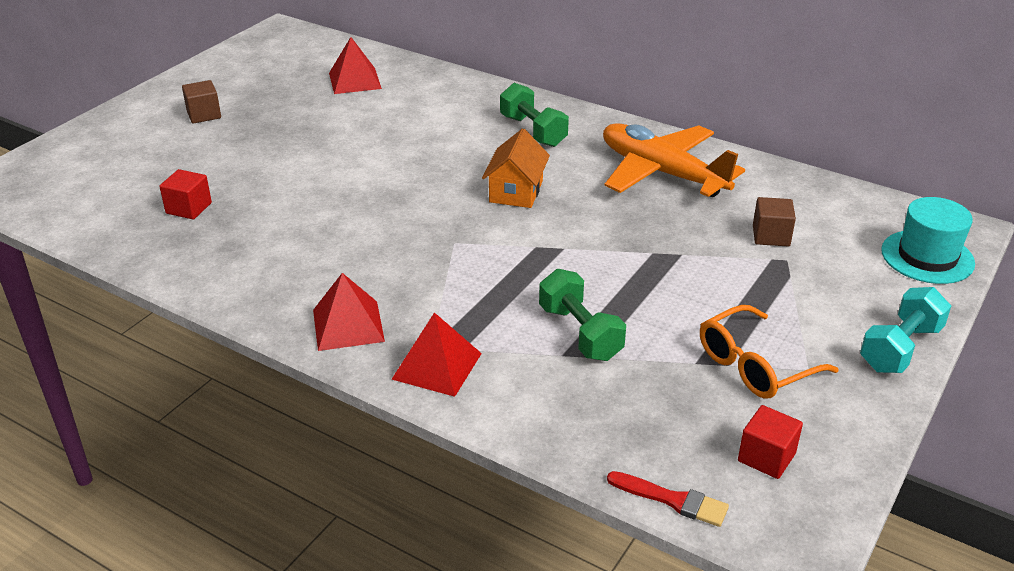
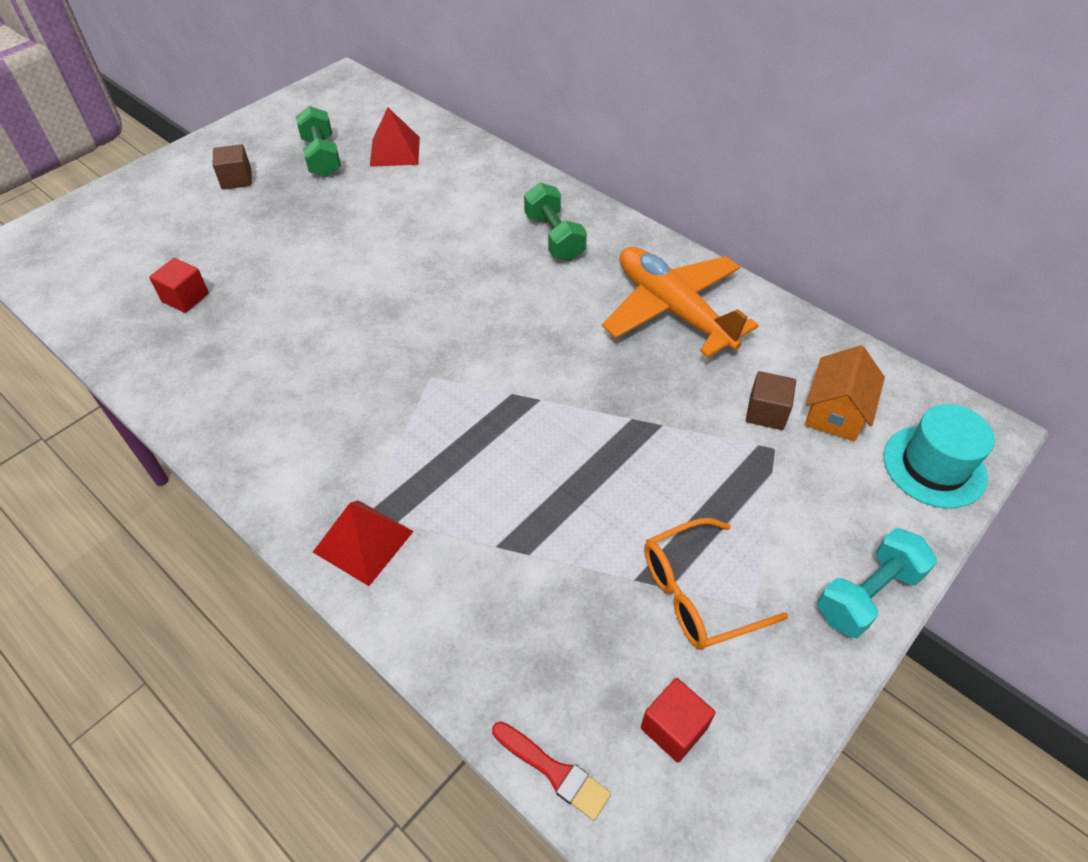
camera: 10 degrees right, 15 degrees up
red pyramid [313,273,385,351] -> none
orange house [482,128,550,208] -> orange house moved to [805,345,885,442]
green dumbbell [539,269,626,361] -> green dumbbell moved to [296,106,341,177]

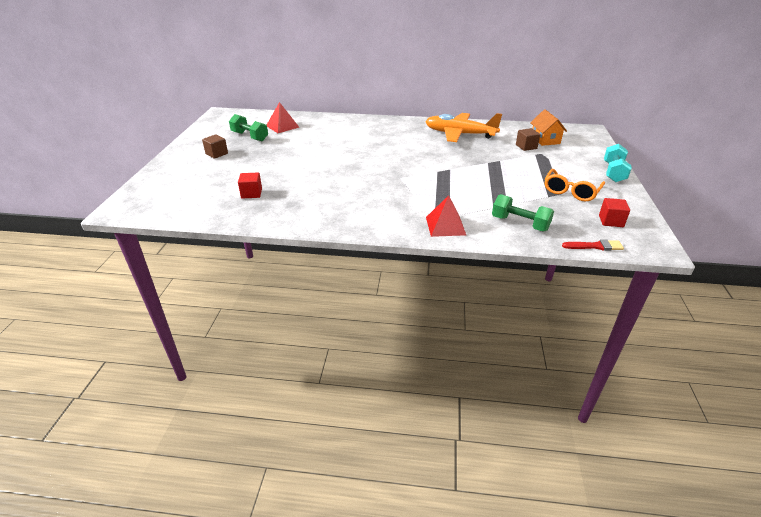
camera: 35 degrees left, 15 degrees down
green dumbbell [524,183,587,261] -> green dumbbell moved to [492,194,554,231]
turquoise hat [883,404,995,508] -> none

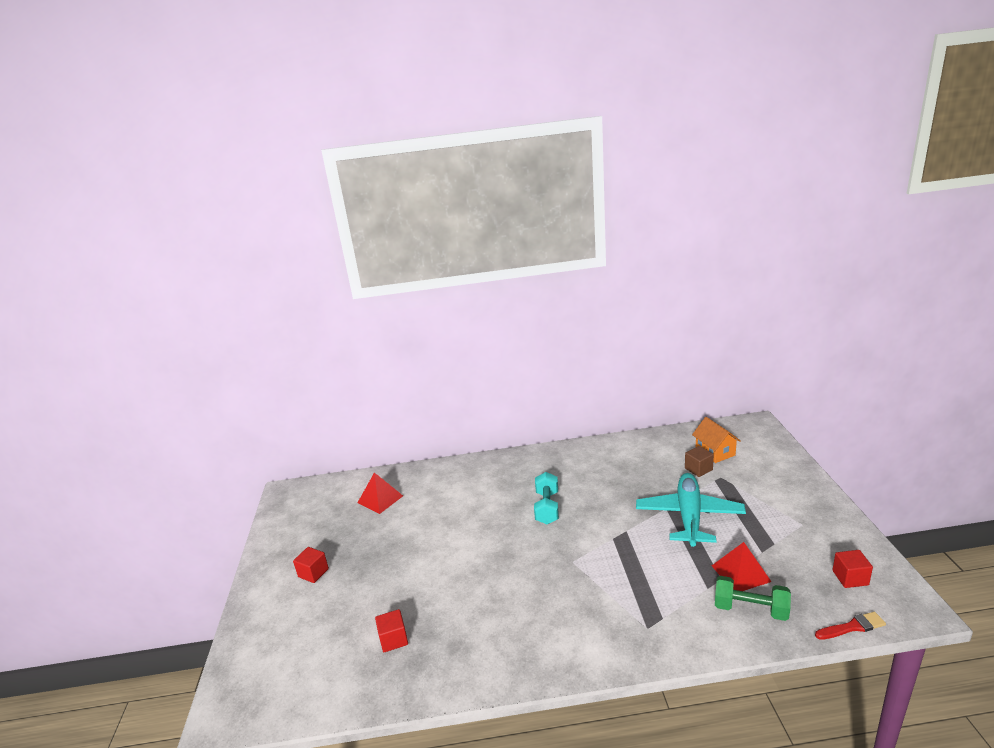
camera: 10 degrees left, 10 degrees down
brown cube [202,134,228,159] -> red cube [293,547,329,583]
green dumbbell [229,114,268,141] -> none
orange plane [425,113,502,142] -> none
red pyramid [426,195,466,237] -> red pyramid moved to [712,542,772,591]
orange glasses [545,169,605,201] -> none
turquoise dumbbell [604,144,632,182] -> turquoise dumbbell moved to [534,472,559,524]
none -> turquoise plane [636,473,746,547]

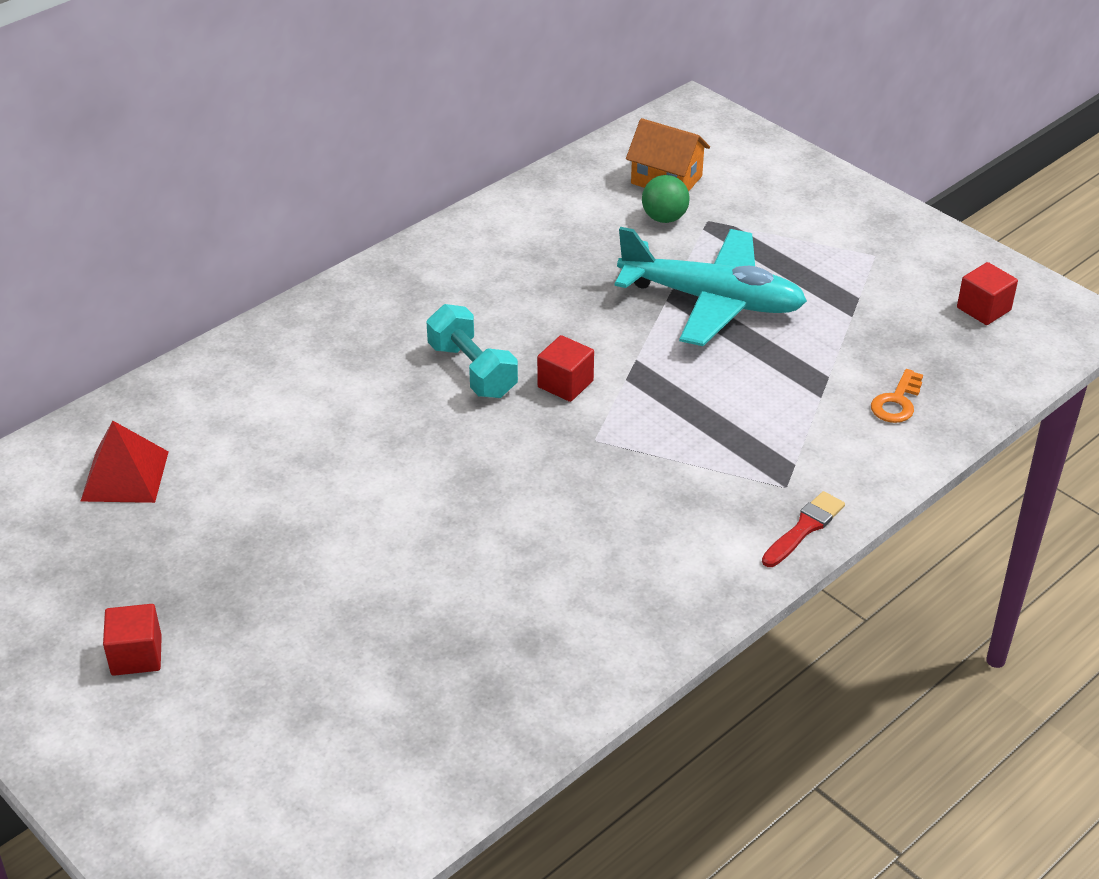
camera: 40 degrees left, 15 degrees up
red cube [375,609,408,652] -> red cube moved to [537,335,594,402]
turquoise plane [636,473,746,547] -> turquoise plane turned 135 degrees clockwise [614,227,807,346]
brown cube [685,446,714,477] -> green ball [642,175,690,223]
red pyramid [712,542,772,591] -> none
green dumbbell [715,576,791,621] -> orange key [871,369,923,423]
red brush [815,612,886,640] -> red brush moved to [762,491,845,567]

